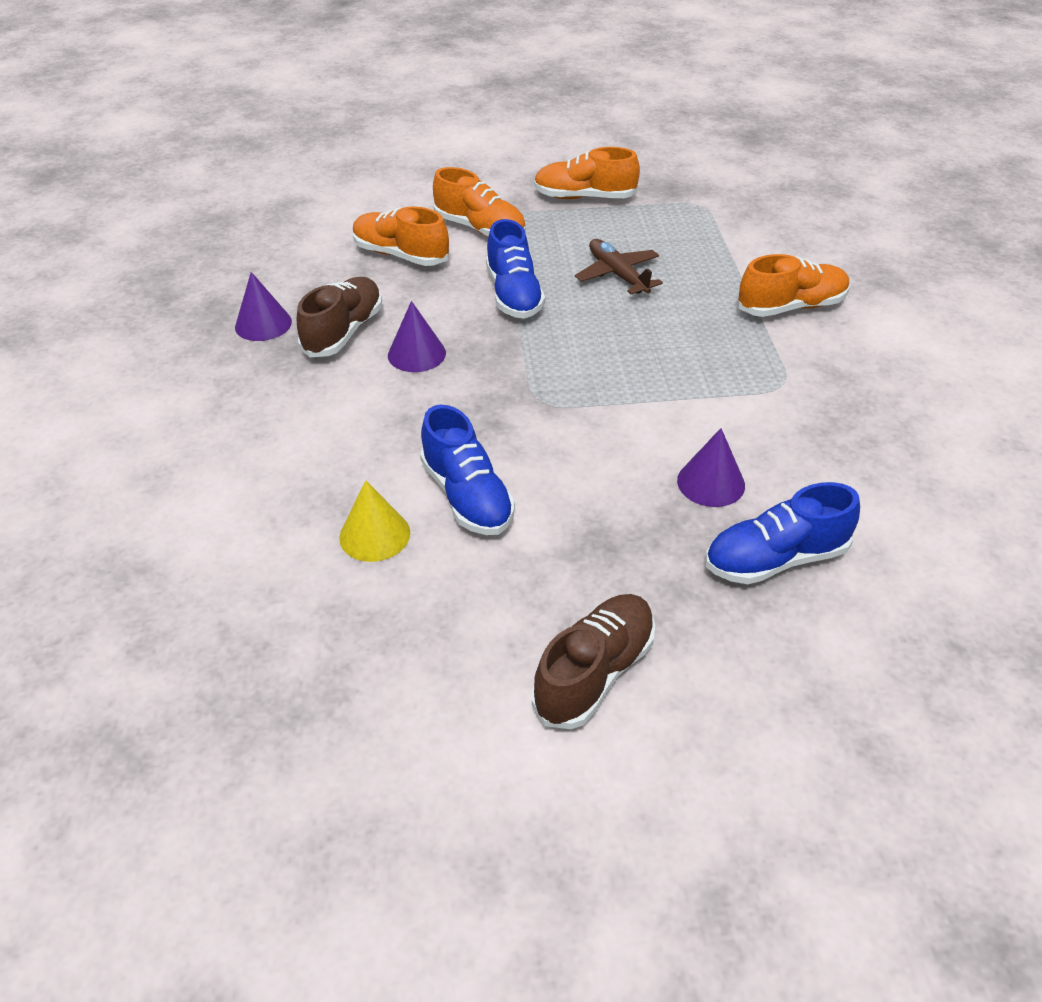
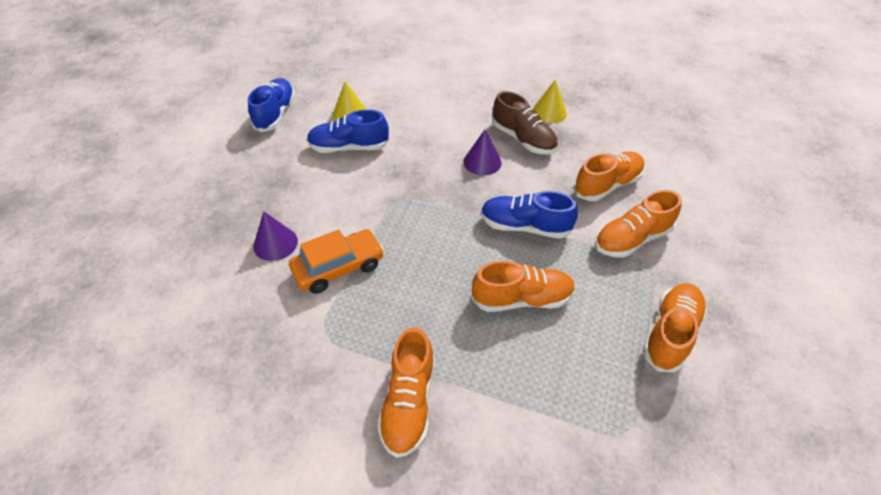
camera: 115 degrees right, 5 degrees up
purple cone [235,272,292,341] -> yellow cone [533,79,567,123]
brown shoe [532,594,655,729] -> none
brown plane [575,239,663,294] -> orange shoe [471,261,576,312]
blue shoe [705,482,860,584] -> blue shoe moved to [248,78,295,132]
none -> orange car [289,229,384,294]

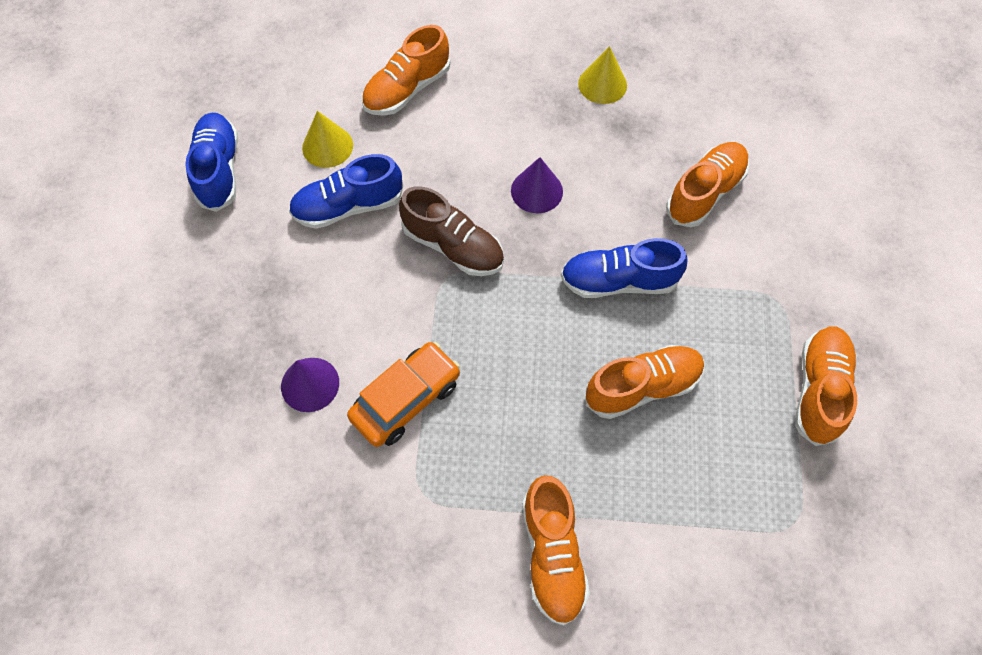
camera: 15 degrees left, 15 degrees up
brown shoe [492,91,558,155] -> brown shoe moved to [399,186,504,276]
orange shoe [595,190,682,258] -> orange shoe moved to [362,25,450,116]

